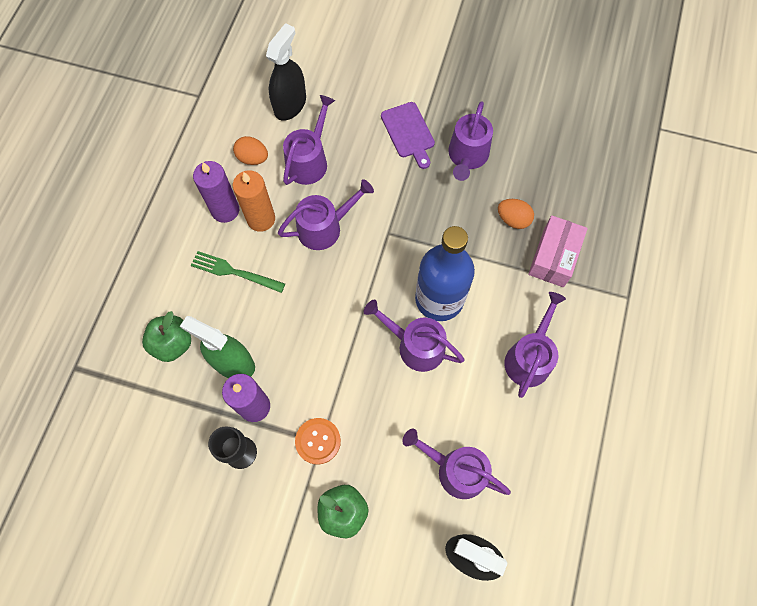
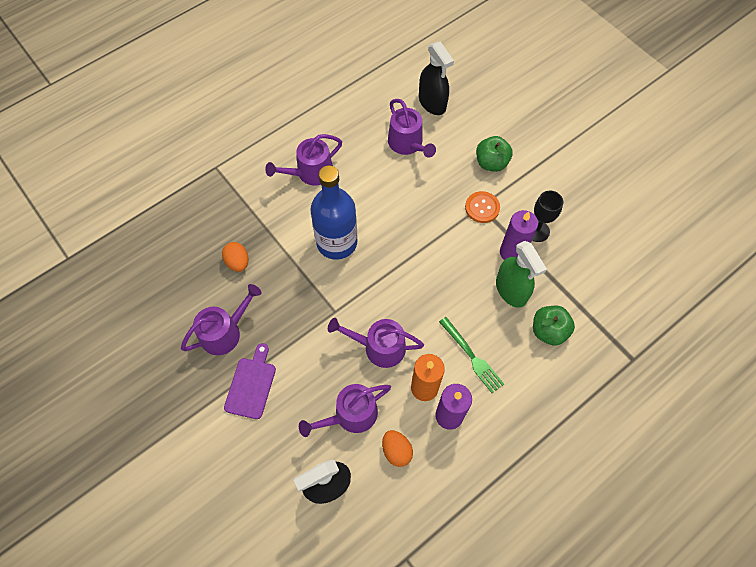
camera: 145 degrees left, 5 degrees down
purple watering can [364,299,464,372] -> none
pink box [528,216,588,287] -> none

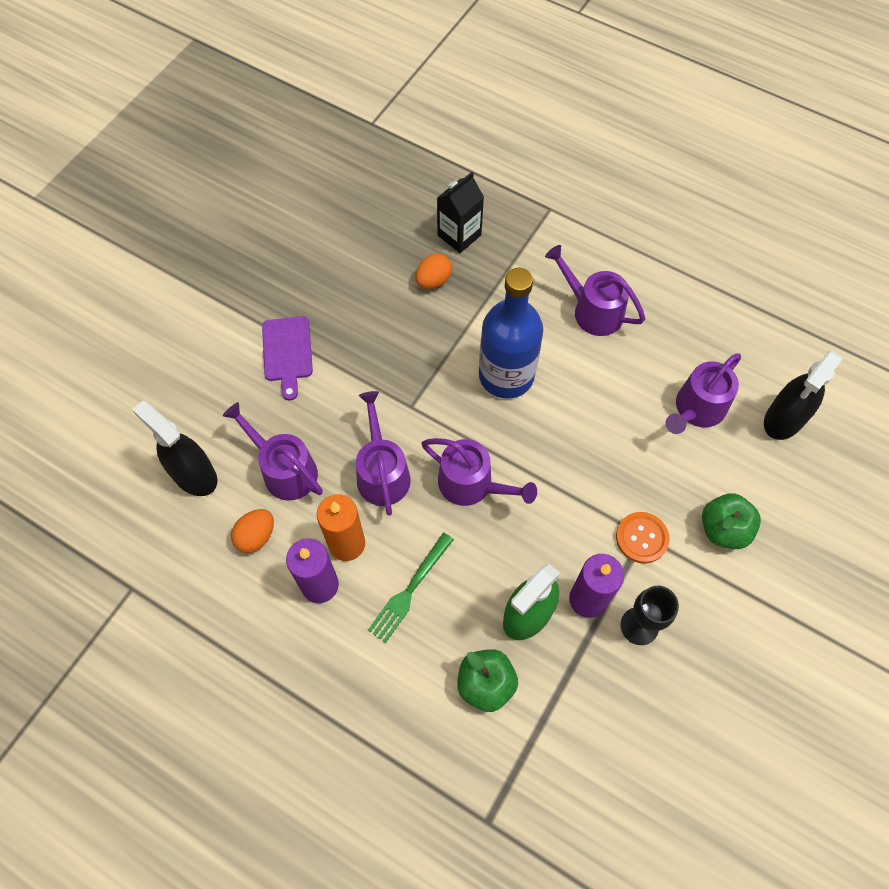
camera: 70 degrees right, 0 degrees up
purple watering can [181,284,262,355] -> purple watering can moved to [422,438,537,506]
purple cutting board [224,343,276,419] -> purple cutting board turned 90 degrees clockwise [262,316,313,400]
none -> black carton [437,172,484,253]

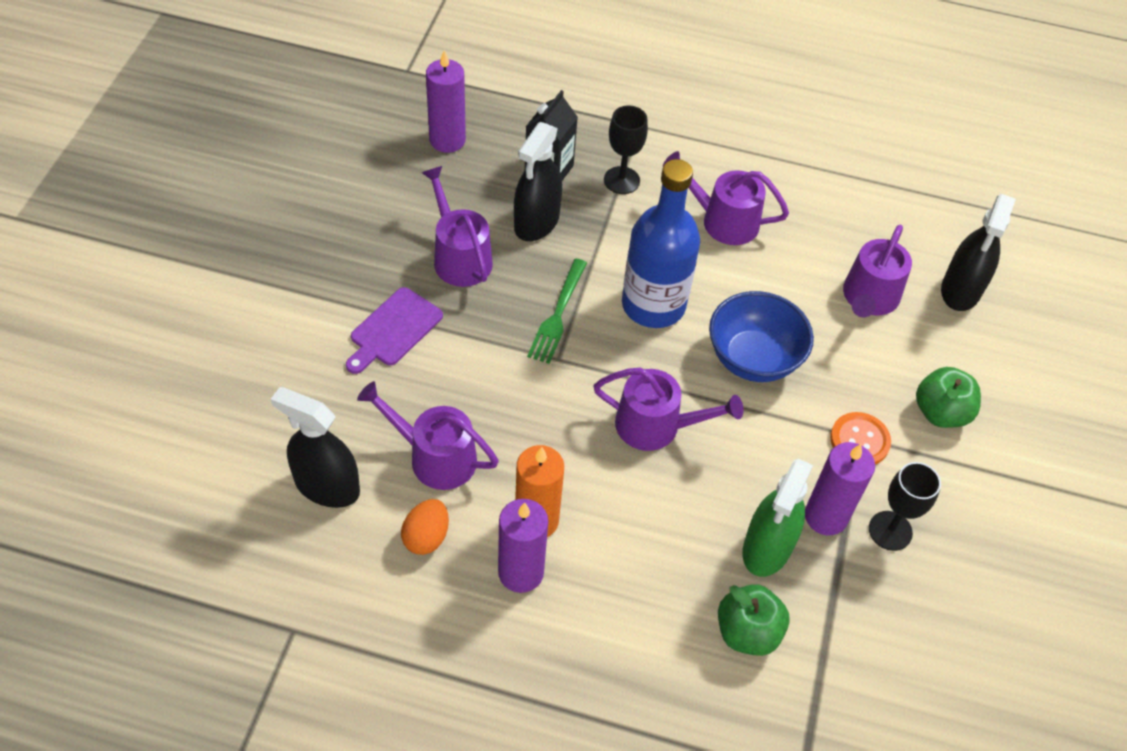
camera: 20 degrees left, 10 degrees down
purple cutting board [262,316,313,400] -> purple cutting board turned 60 degrees clockwise [346,287,443,374]
purple watering can [356,391,411,515] -> purple watering can moved to [422,166,493,287]
green fork [368,533,454,643] -> green fork moved to [527,259,587,364]
orange egg [416,253,452,289] -> black spray bottle [514,122,562,241]
none -> purple candle [426,50,466,153]
none -> black goblet [604,106,648,194]
none -> blue bowl [709,291,814,382]

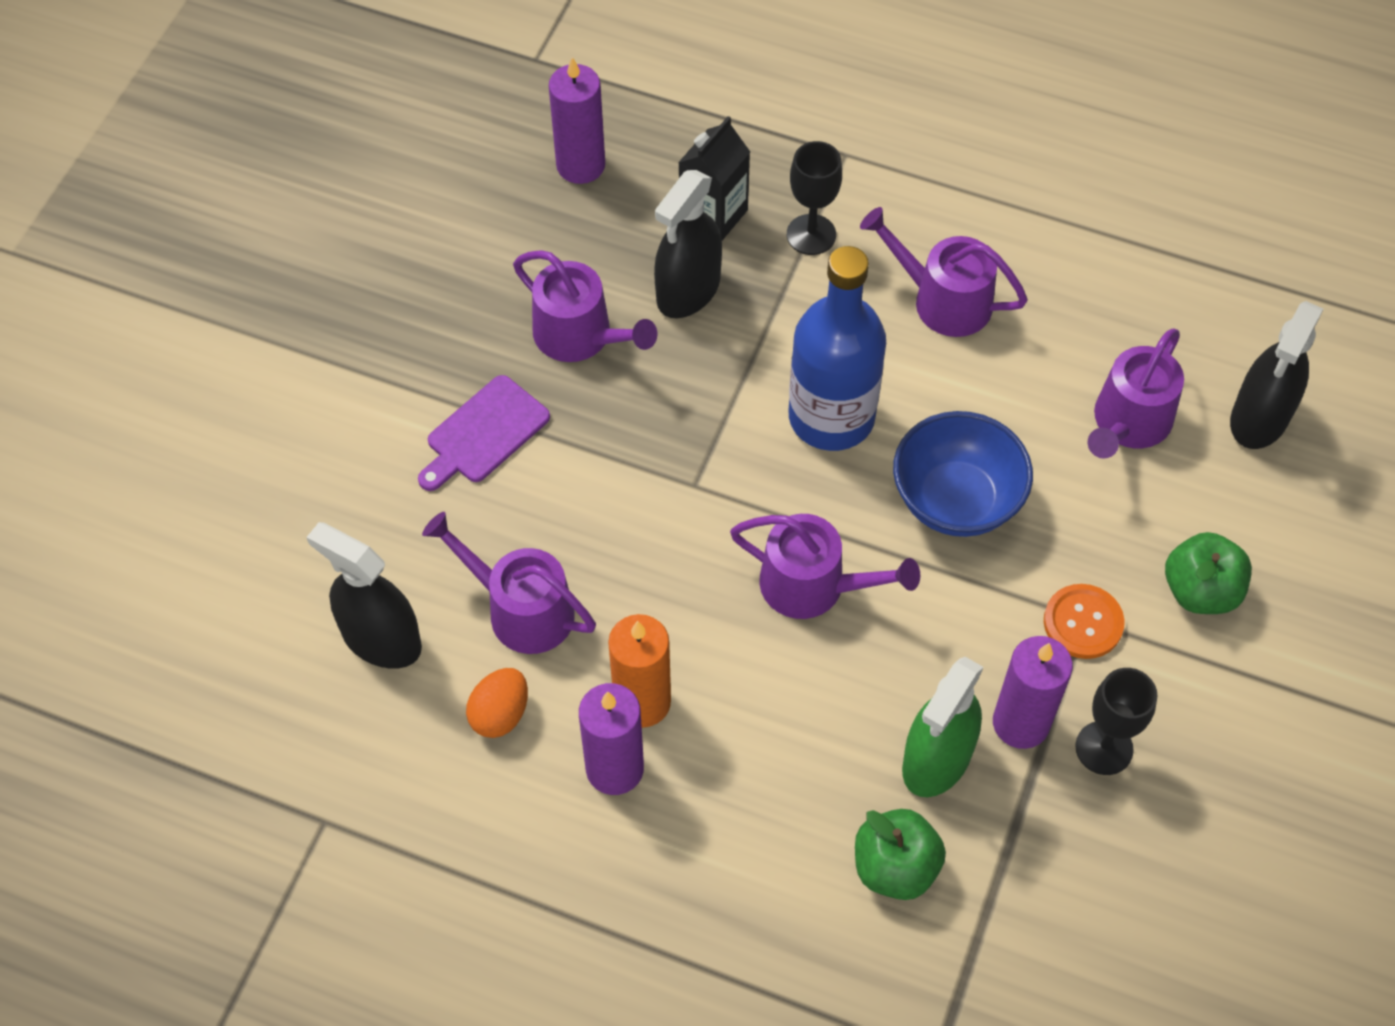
camera: 10 degrees right, 5 degrees up
purple watering can [422,166,493,287] -> purple watering can turned 150 degrees clockwise [513,250,657,362]
green fork [527,259,587,364] -> none

